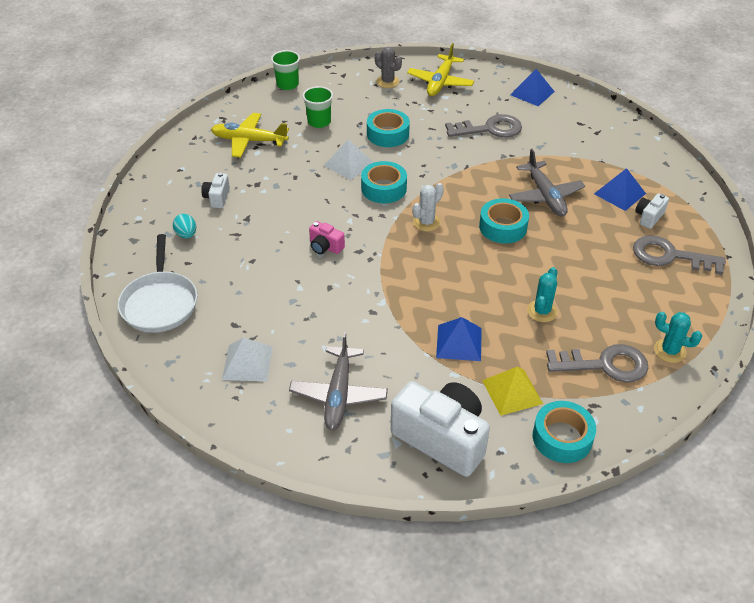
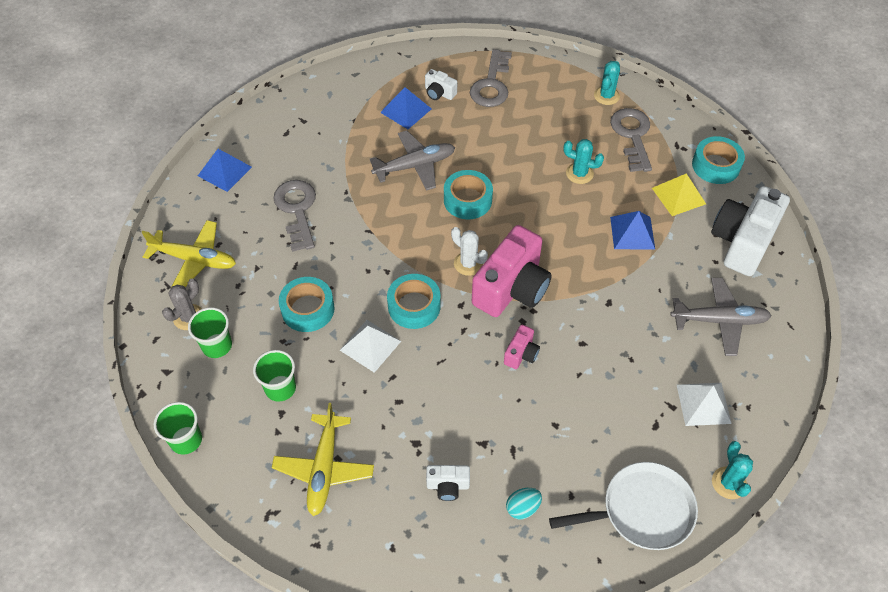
camera: 95 degrees left, 10 degrees up
none -> green cup [188,307,232,358]
none -> pink camera [472,225,552,317]
none -> turquoise cactus [712,441,753,499]

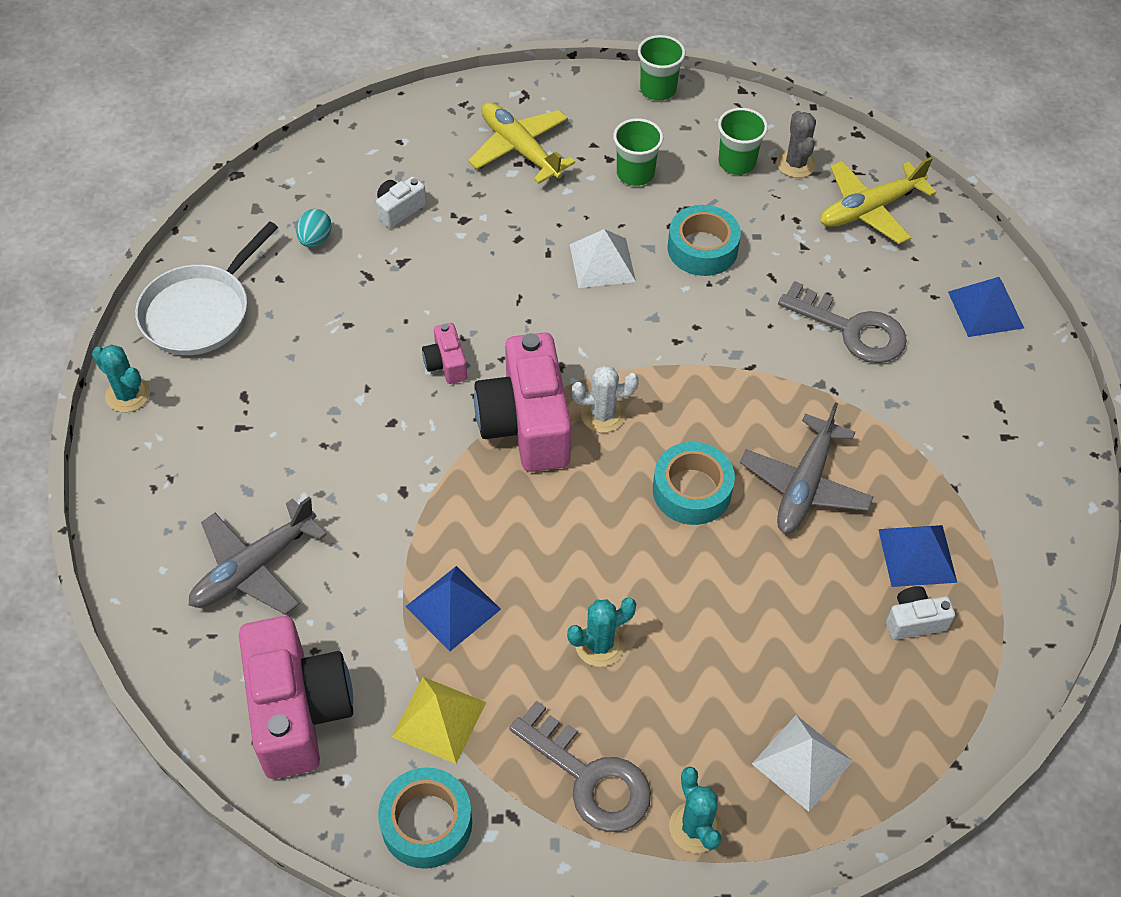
camera: 135 degrees right, 0 degrees up
turquoise tape [387,274,441,329] -> none
grey key [470,49,512,107] -> none
white pyramid [677,383,732,426] -> white pyramid moved to [752,715,853,812]
white camera [711,186,790,276] -> pink camera [239,616,353,779]

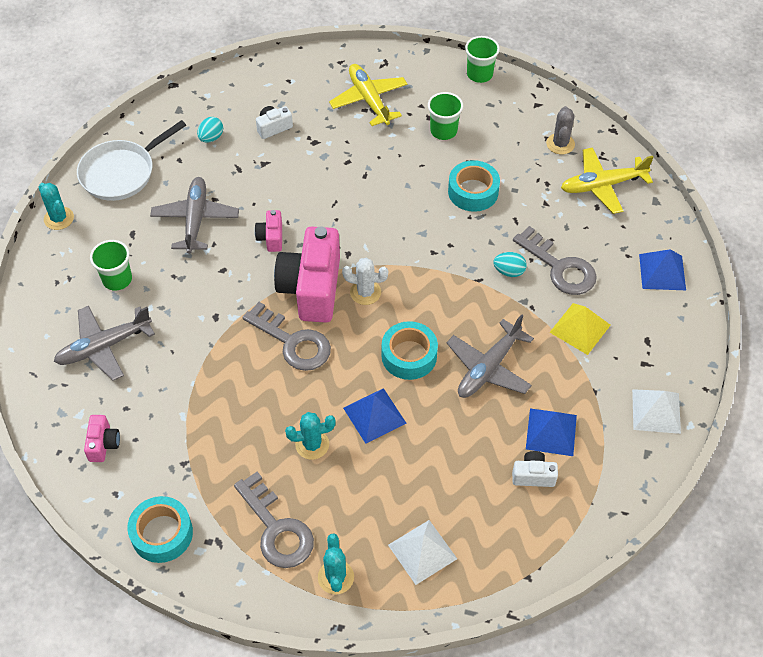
camera: 15 degrees right, 0 degrees up
pink camera [239,616,353,779] -> pink camera [84,415,120,462], size x0.46
yellow pyramid [392,677,486,764] -> yellow pyramid moved to [550,303,611,355]
blue pyramid [405,566,501,651] -> blue pyramid moved to [343,388,406,444]
white pyramid [570,229,636,288] -> white pyramid moved to [632,389,681,434]
green cup [718,108,768,175] -> green cup moved to [90,240,132,291]
none -> grey plane [150,177,239,254]
none -> grey key [242,302,331,371]
none -> turquoise egg [493,252,527,277]

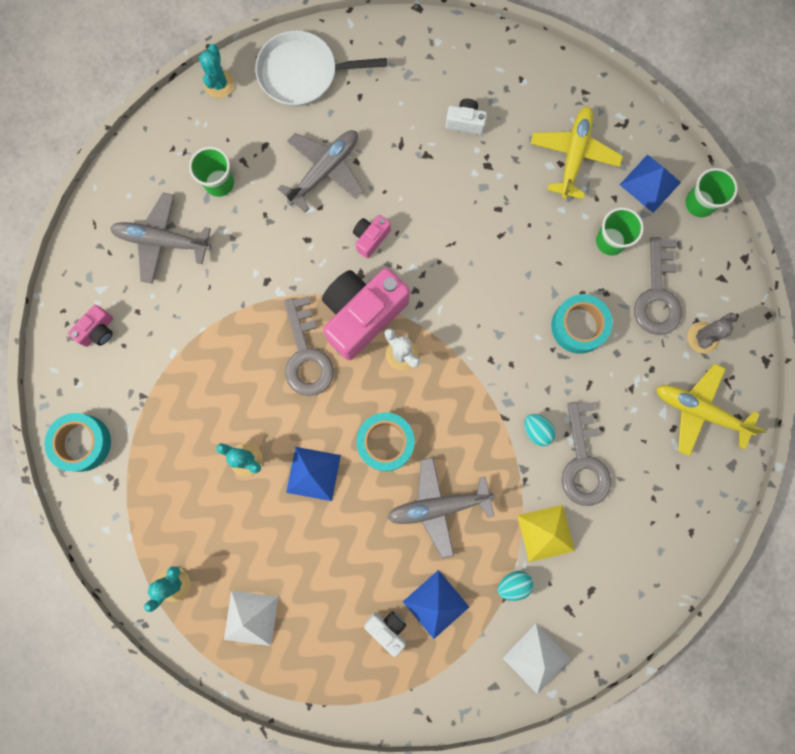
camera: 40 degrees right, 25 degrees up
turquoise egg [197,117,223,143] -> turquoise egg moved to [497,571,534,601]
grey key [234,472,314,568] -> grey key moved to [634,237,682,335]
blue pyramid [639,249,686,290] -> blue pyramid moved to [620,154,681,213]

